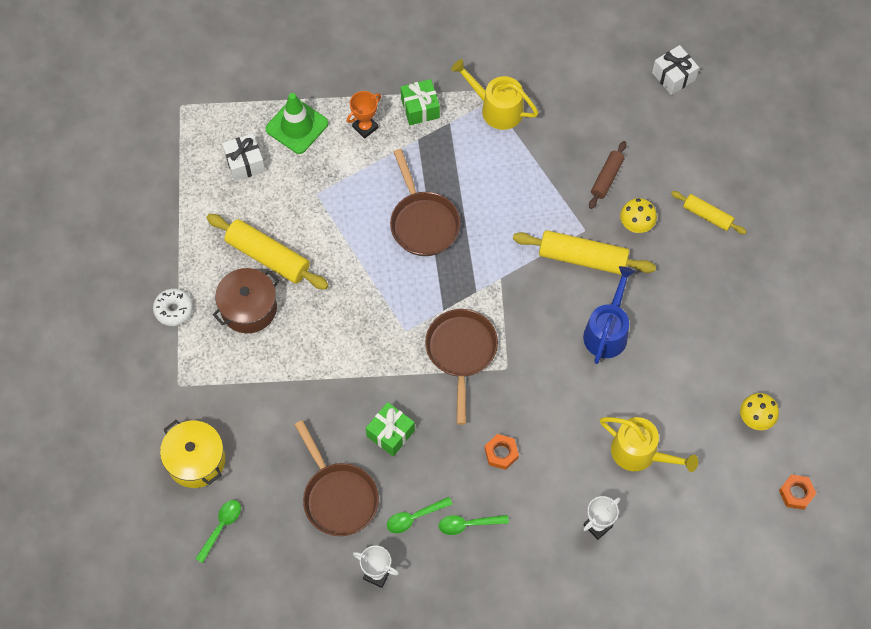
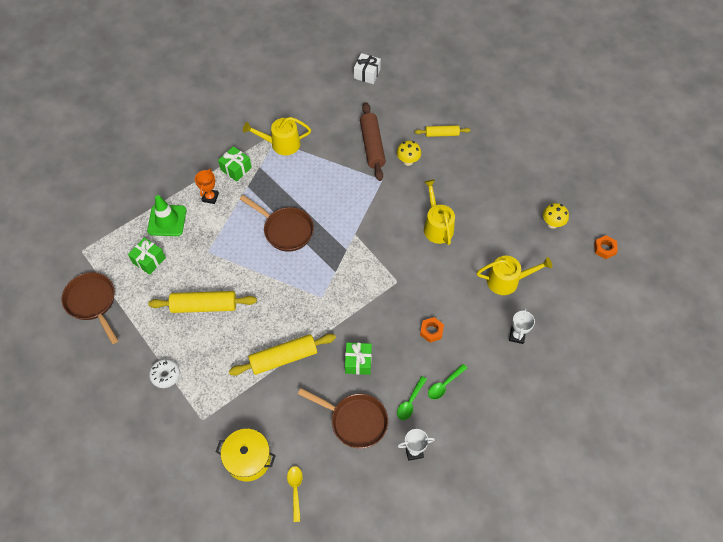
camera: 35 degrees left, 5 degrees down
green spoon [195,500,241,563] -> yellow spoon [287,466,303,522]
brown pot [213,268,279,333] -> none
white gift [222,133,265,181] -> green gift [128,237,166,275]
brown pan [425,309,498,425] -> brown pan moved to [62,272,118,344]
yellow rolling pin [513,230,656,275] -> yellow rolling pin moved to [229,334,336,376]
blue watering can [583,266,635,364] -> yellow watering can [424,180,455,245]
brown rolling pin [589,141,626,209] -> brown rolling pin [360,102,386,181], size x1.70

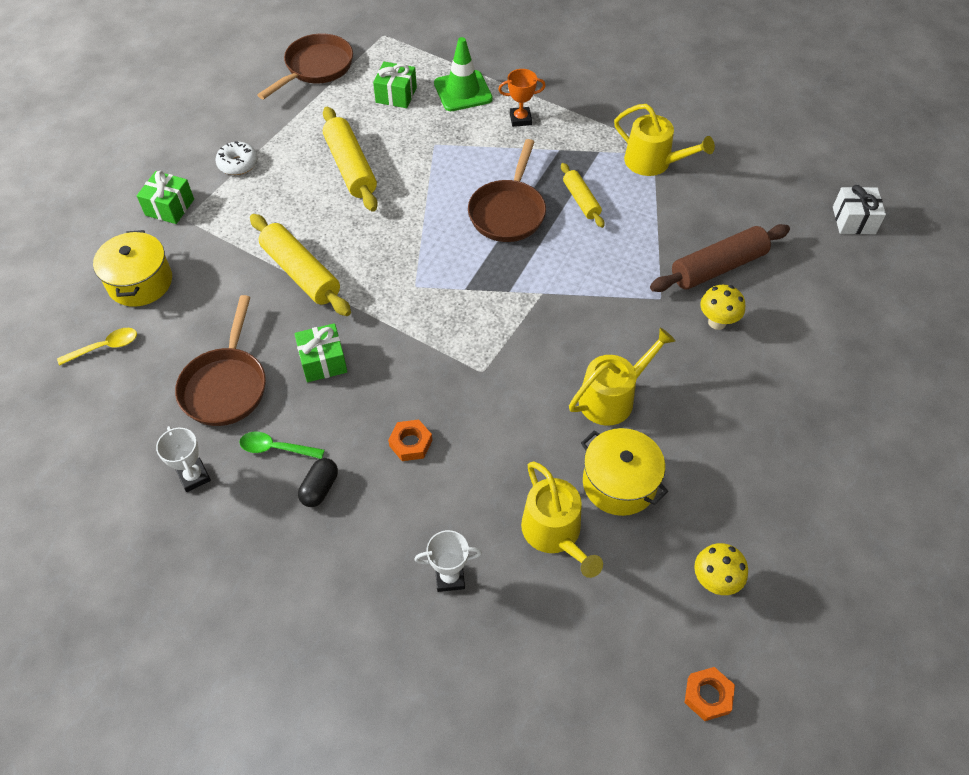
camera: 70 degrees right, 5 degrees down
green gift [218,146,252,182] -> green gift moved to [137,171,194,224]
yellow watering can [243,117,311,155] -> yellow watering can turned 150 degrees clockwise [614,104,715,176]
yellow rolling pin [415,125,471,137] -> yellow rolling pin moved to [561,163,605,228]
green spoon [428,364,467,399] -> black capsule [298,458,338,507]
none -> yellow pot [581,428,668,516]

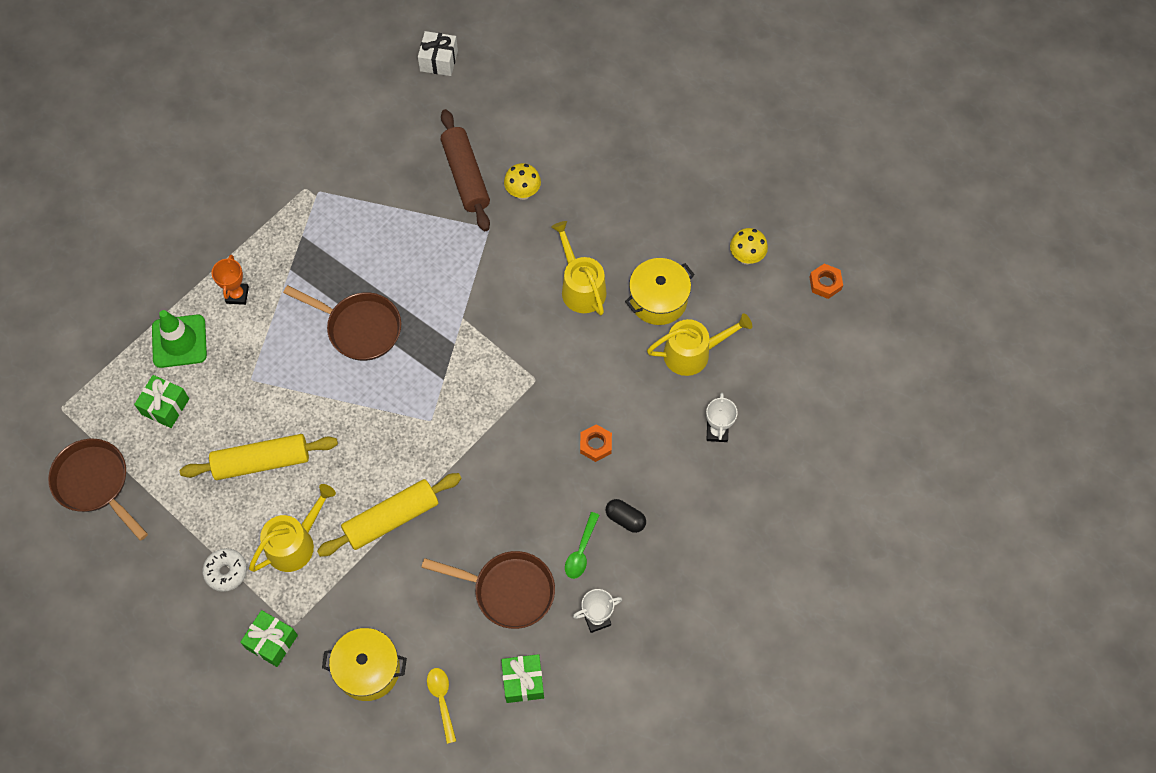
camera: 80 degrees left, 10 degrees up
green gift [294,323,347,382] -> green gift moved to [501,654,544,703]
yellow rolling pin [561,163,605,228] -> none
yellow watering can [614,104,715,176] -> yellow watering can moved to [249,484,336,572]

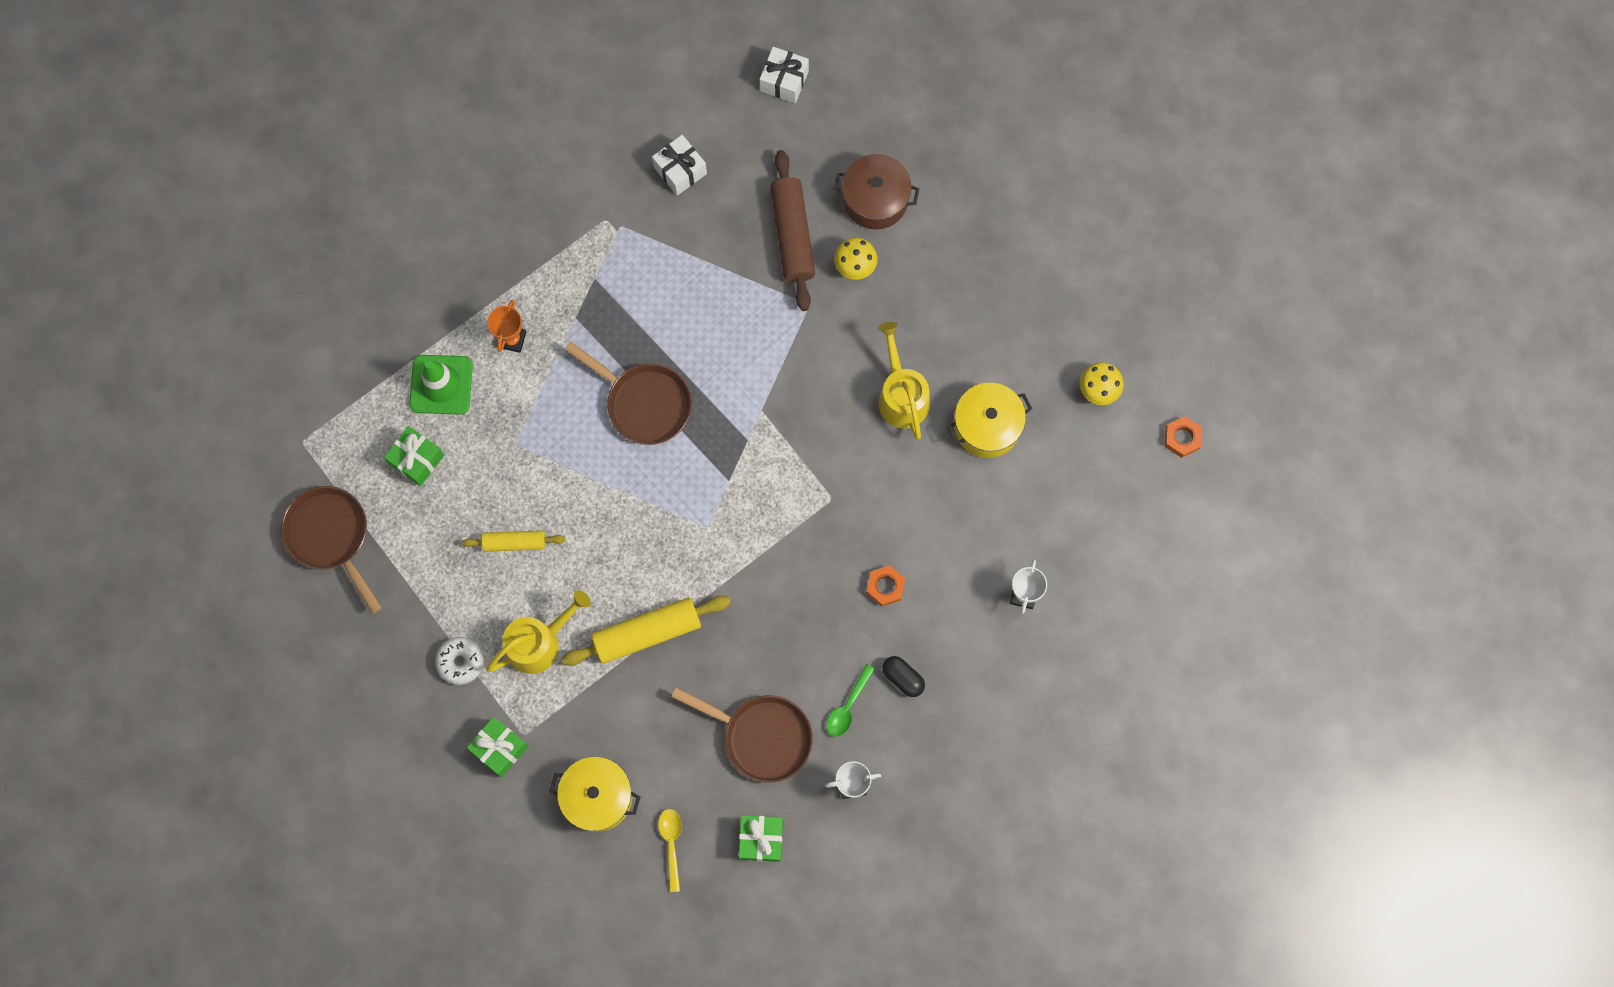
camera: 10 degrees right, 10 degrees up
yellow rolling pin [180,434,338,480] -> yellow rolling pin [462,530,565,552], size x0.59
yellow watering can [647,313,752,376] -> none
none -> white gift [652,135,707,196]
none -> brown pot [834,154,919,229]

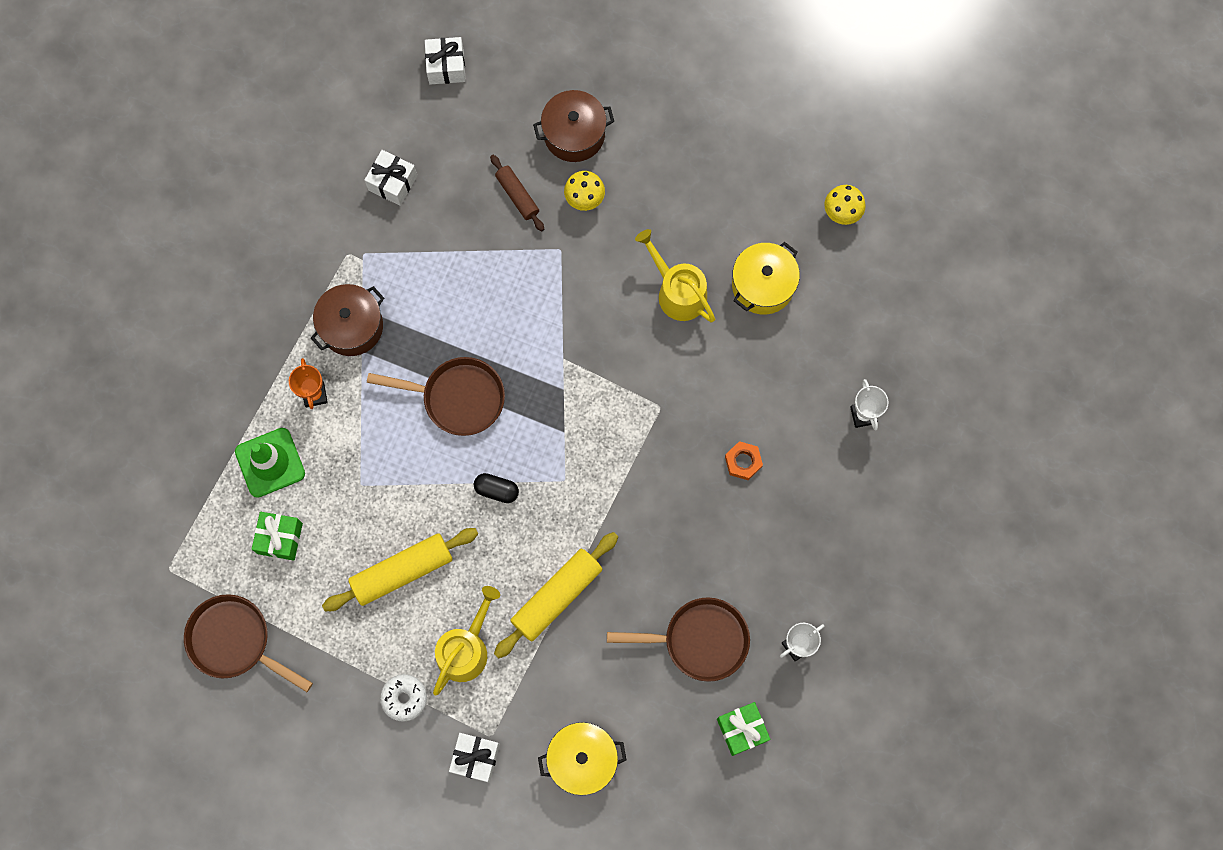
camera: 25 degrees left, 0 degrees up
yellow rolling pin [462,530,565,552] -> yellow rolling pin [322,528,478,611], size x1.70
green gift [467,716,528,777] -> white gift [449,733,500,783]
yellow spoon [658,809,682,892] -> none
brown rolling pin [770,150,815,311] -> brown rolling pin [490,155,544,231], size x0.59
green spoon [826,664,875,737] -> none
black capsule [882,656,925,697] -> black capsule moved to [474,473,519,503]
orange nut [1165,416,1202,458] -> none
none -> brown pot [311,284,384,356]

